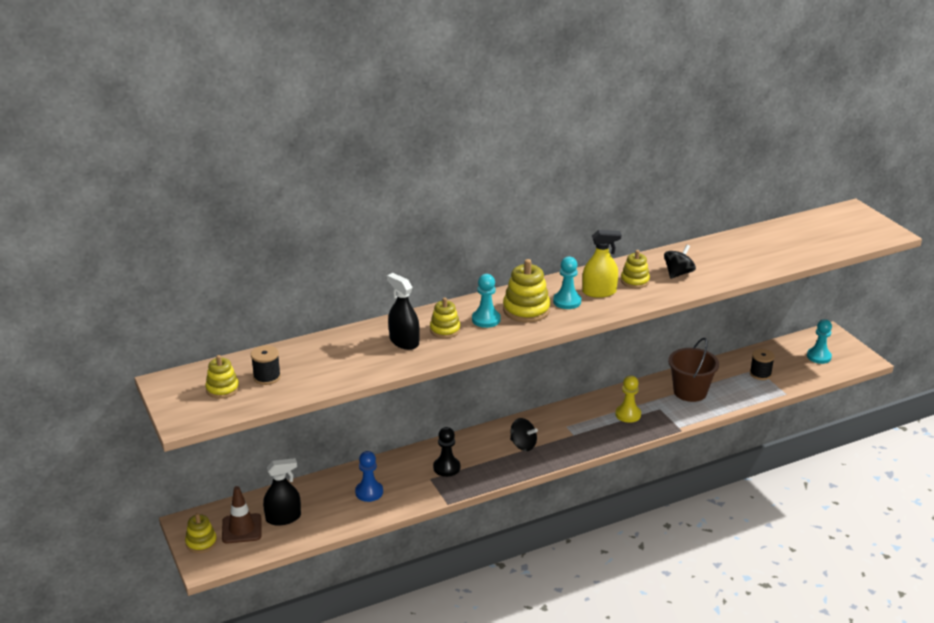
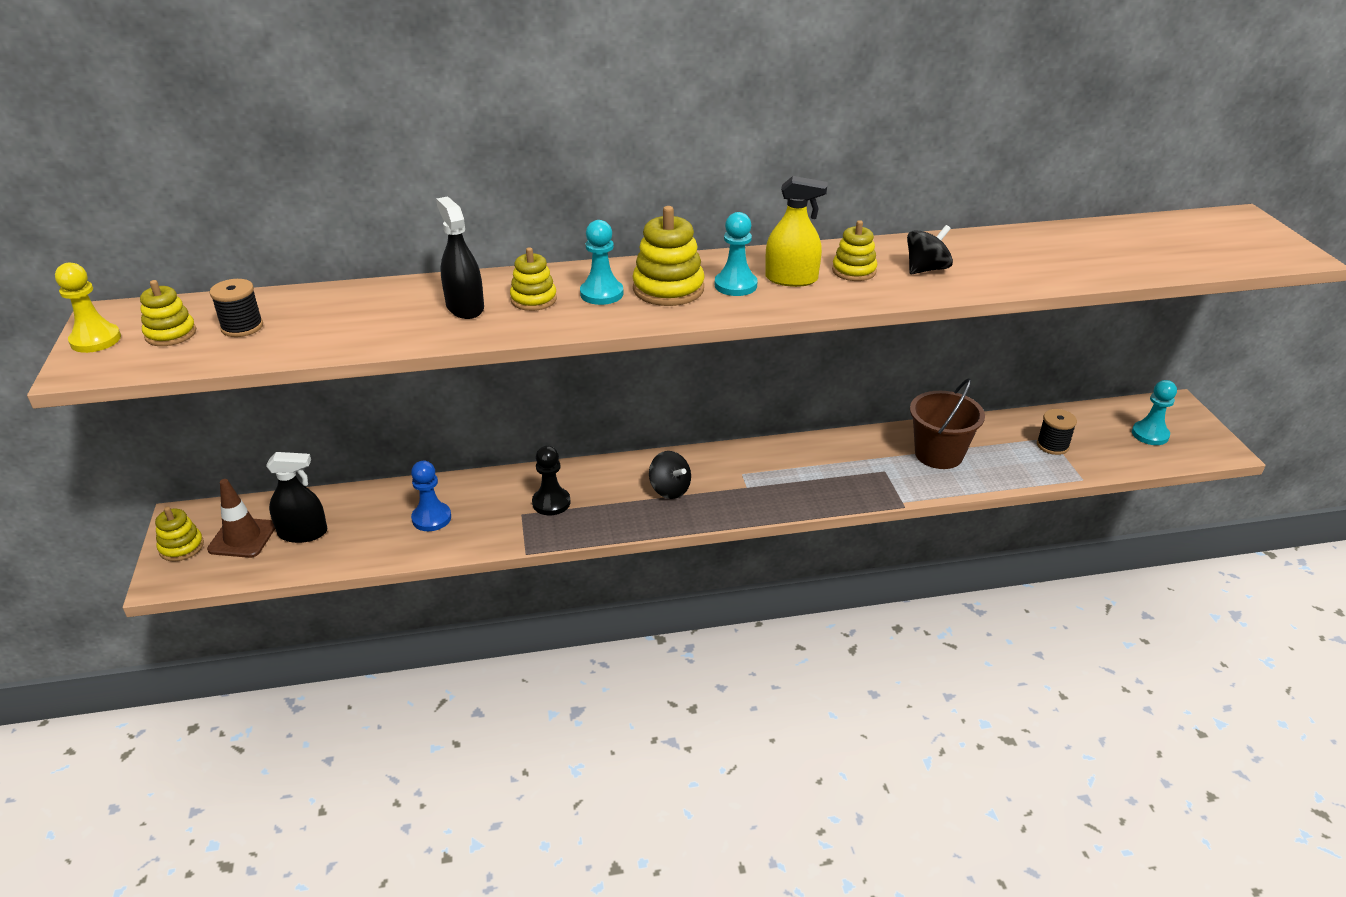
camera: 15 degrees right, 5 degrees up
yellow pawn [615,375,641,423] -> yellow pawn moved to [55,262,121,353]

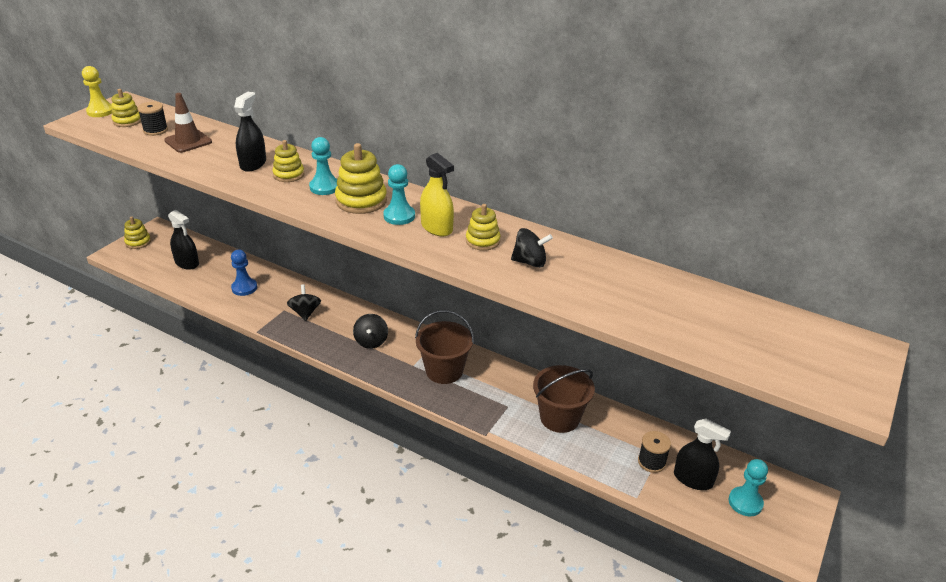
camera: 40 degrees right, 0 degrees up
brown traffic cone [207,479,275,558] -> brown traffic cone moved to [164,93,212,153]
black pawn [532,446,571,515] -> black spinning top [287,284,321,321]
none -> brown bucket [415,310,474,384]
none -> black spray bottle [674,418,731,490]

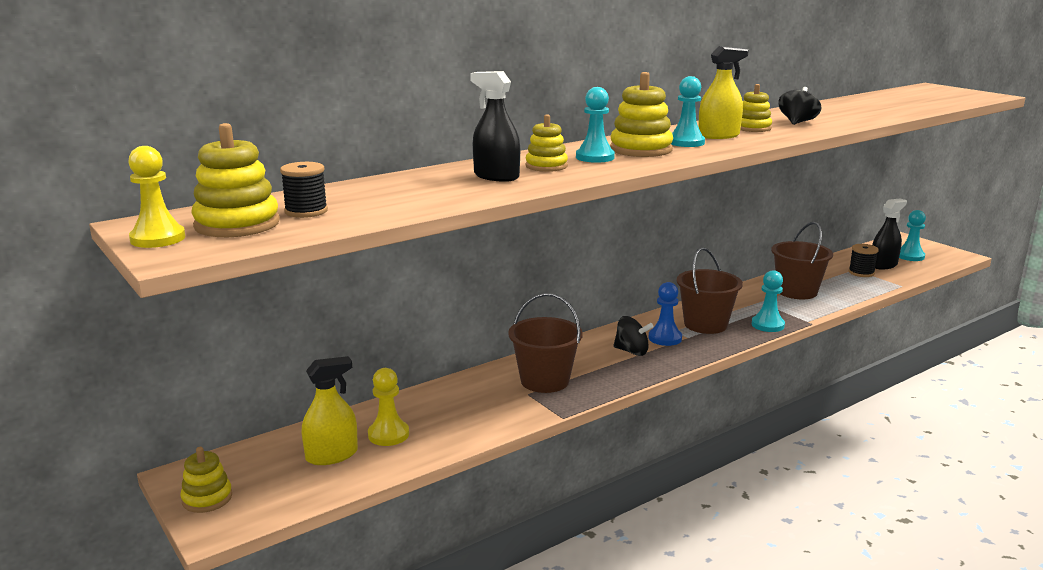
camera: 65 degrees left, 15 degrees down
yellow stacking toy [111,89,141,127] -> yellow stacking toy [191,123,280,237], size x1.58
brown traffic cone [164,93,212,153] -> none
black spray bottle [168,210,199,270] -> yellow spray bottle [302,356,358,465]
blue pawn [231,250,257,296] -> blue pawn moved to [649,282,682,346]
black spinning top [287,284,321,321] -> brown bucket [508,293,583,393]
none -> yellow pawn [368,368,409,446]
none -> turquoise pawn [752,270,785,332]

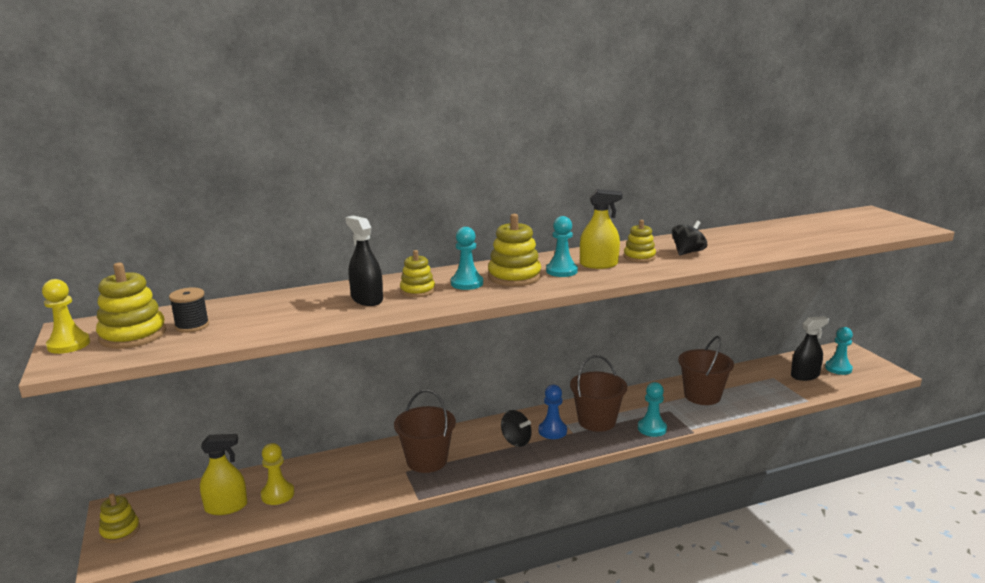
camera: 15 degrees right, 0 degrees up
black spool [849,244,879,277] -> none

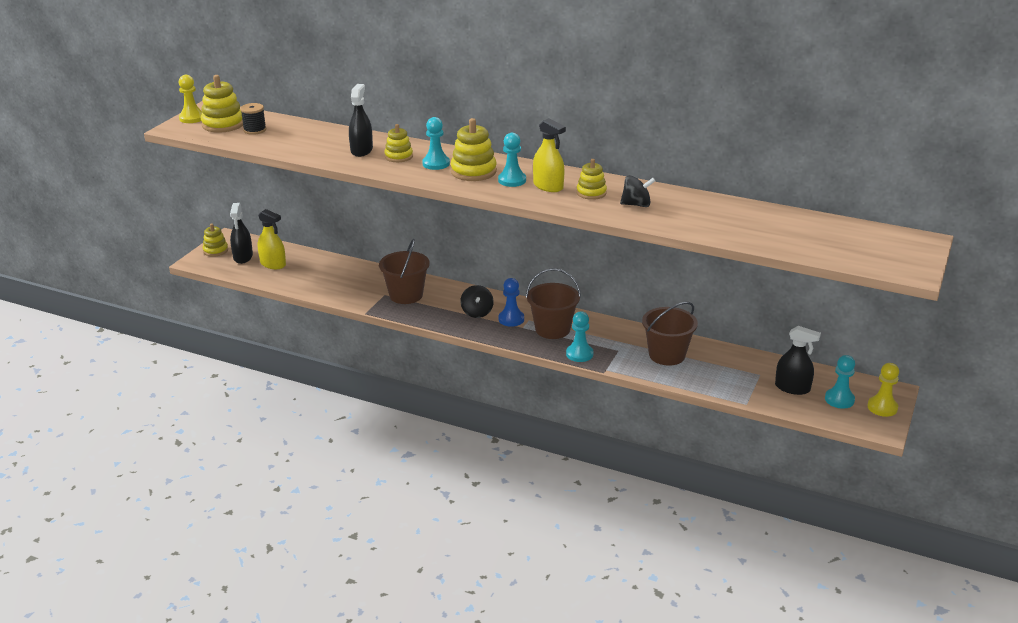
camera: 45 degrees right, 10 degrees up
yellow pawn [261,443,294,505] -> yellow pawn moved to [867,363,899,417]
none -> black spray bottle [230,203,253,264]

